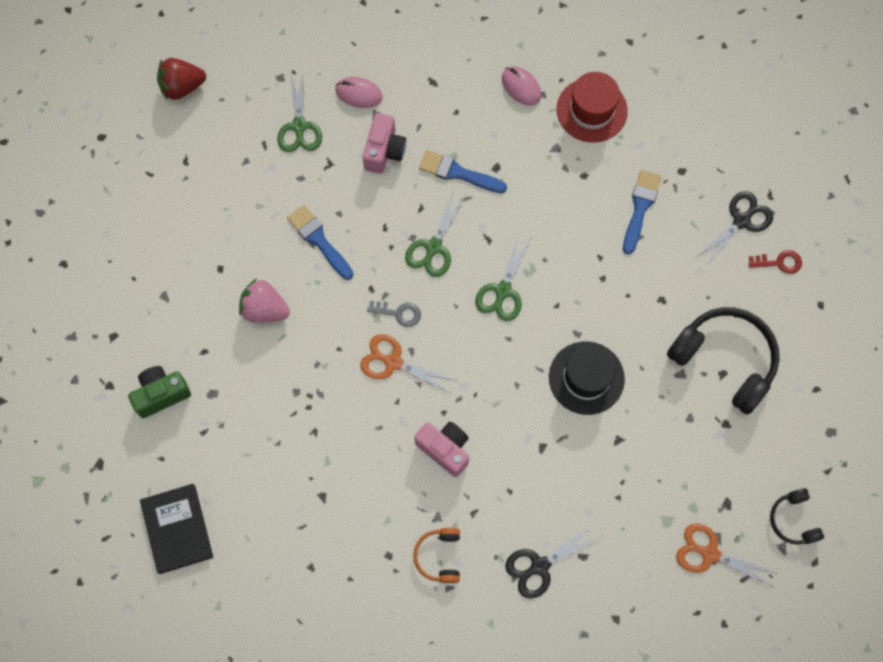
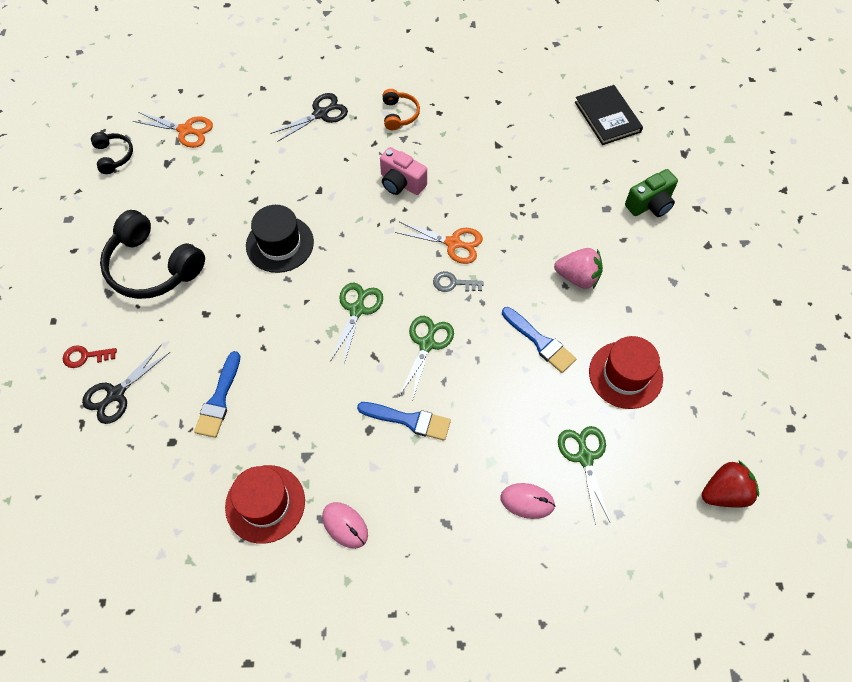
camera: 175 degrees right, 10 degrees down
pink camera [363,113,406,174] -> none
none -> red hat [589,336,663,409]

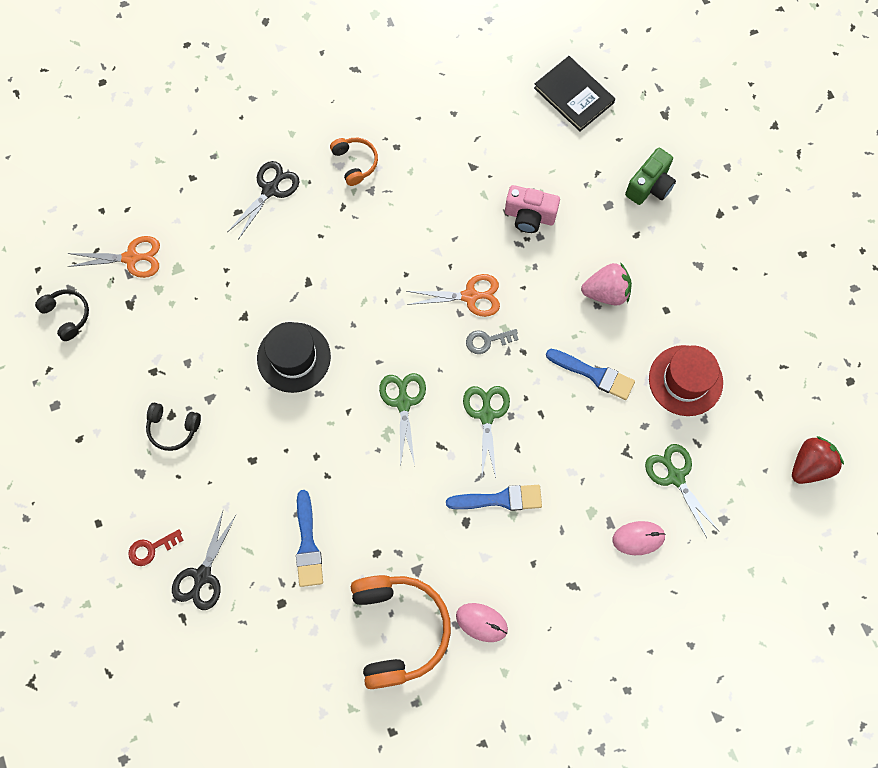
camera: 20 degrees left, 10 degrees up
black headphones [100,210,205,299] -> black headphones [146,403,201,451], size x0.51
red hat [225,465,305,544] -> orange headphones [351,575,451,689]
pink camera [380,147,427,195] -> pink camera moved to [505,185,560,233]

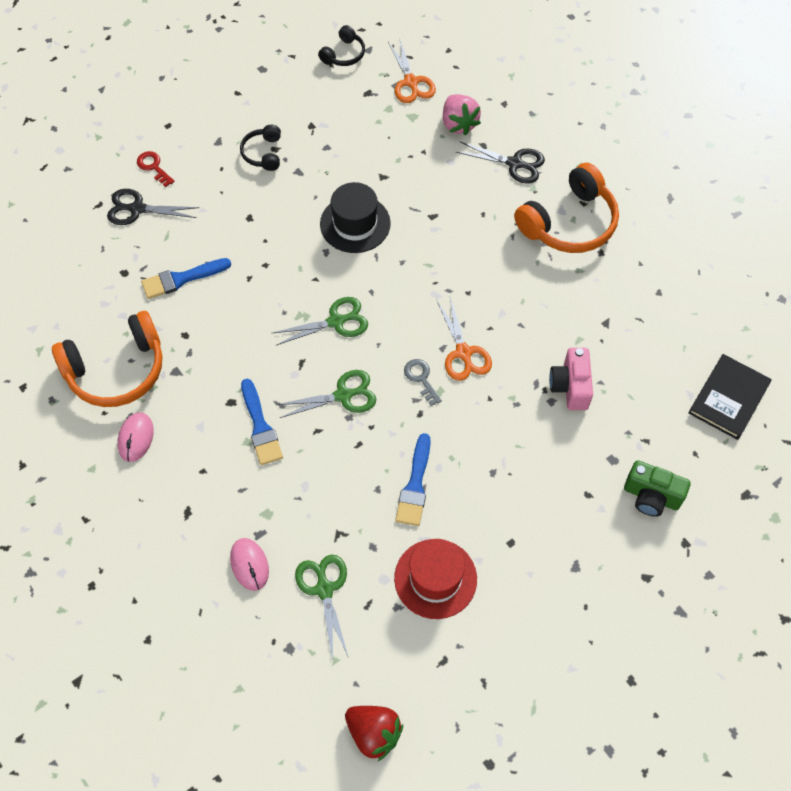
camera: 75 degrees right, 10 degrees down
orange headphones [330,138,378,186] -> orange headphones [514,162,619,253], size x1.98
pink strawberry [581,262,632,306] -> pink strawberry moved to [443,94,481,136]
green scissors [645,444,719,538] -> green scissors turned 60 degrees counterclockwise [295,554,349,660]

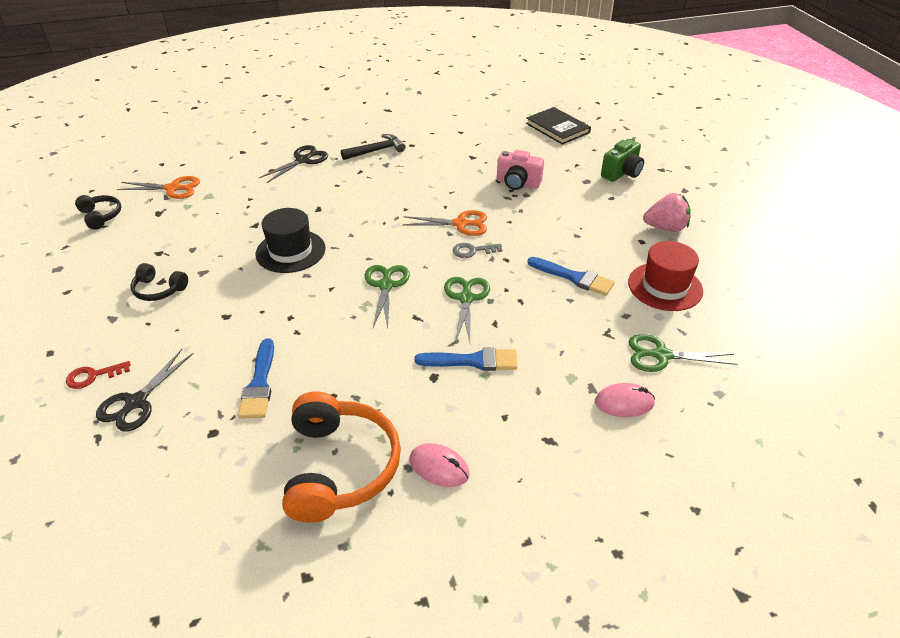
camera: 70 degrees left, 20 degrees down
red strawberry [345,706,403,761] -> none
pink strawberry [443,94,481,136] -> pink strawberry moved to [643,193,691,232]
orange headphones [514,162,619,253] -> black hammer [341,134,405,160]

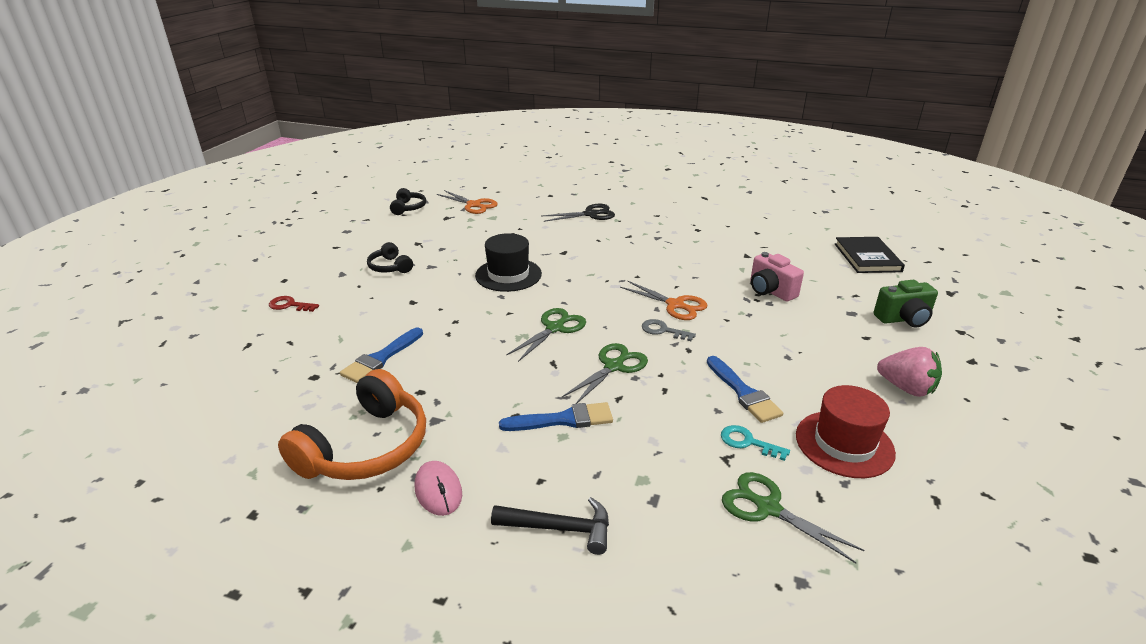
camera: 35 degrees right, 10 degrees down
black scissors [96,349,194,432] -> none
black hammer [341,134,405,160] -> black hammer moved to [491,497,609,555]
blue brush [415,348,517,371] -> blue brush turned 45 degrees counterclockwise [499,402,613,431]
pink mouse [595,383,655,417] -> none
none -> turquoise key [721,425,790,461]

